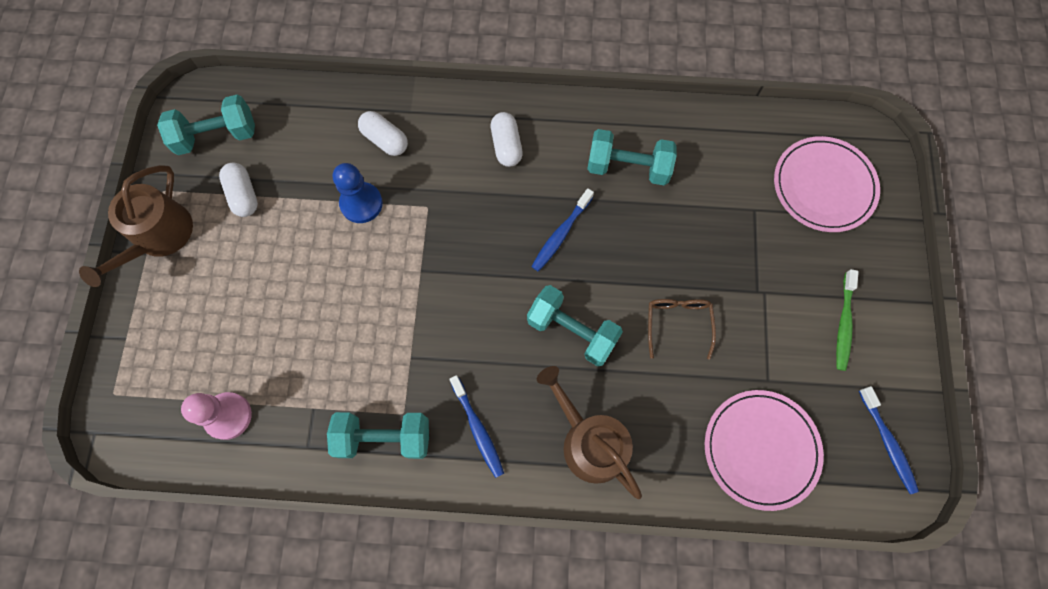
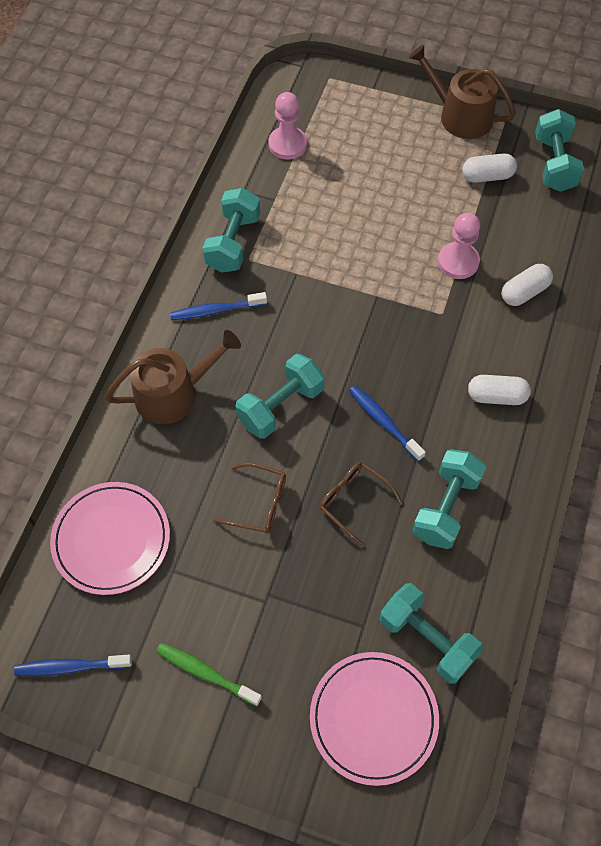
camera: 105 degrees right, 10 degrees down
blue pawn [333,163,383,223] -> pink pawn [438,213,480,279]
none -> brown glasses [319,462,403,547]
none -> turquoise dumbbell [379,583,483,684]

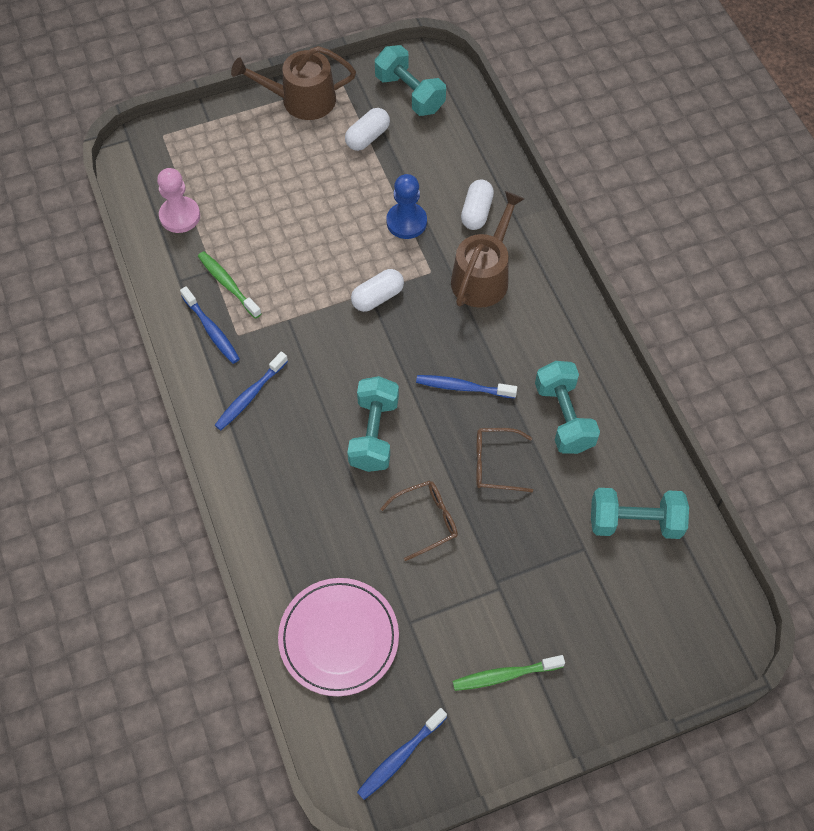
camera: 40 degrees left, 0 degrees up
brown watering can [105,330,241,424] -> brown watering can moved to [451,191,524,308]
turquoise dumbbell [202,188,260,273] -> blue toothbrush [180,286,240,364]
pink plate [310,652,439,786] -> none
pink pawn [438,213,480,279] -> blue pawn [386,174,427,239]
white capsule [468,375,531,405] -> white capsule moved to [351,269,404,312]
none -> green toothbrush [198,251,262,319]

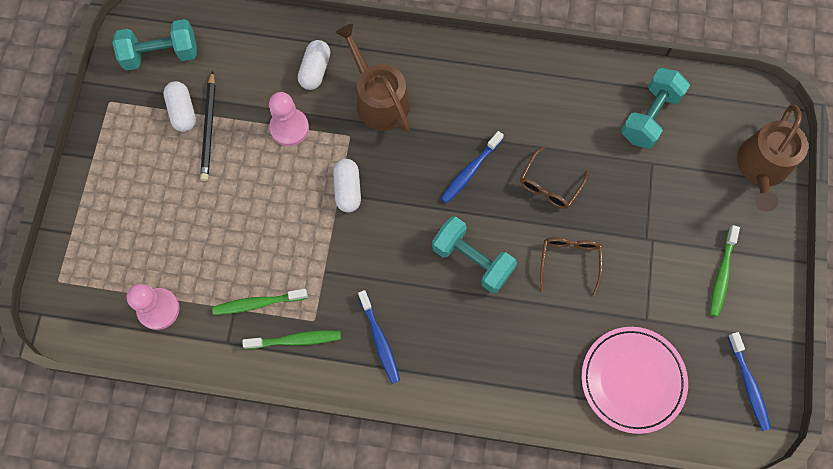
camera: 60 degrees left, 10 degrees up
blue toothbrush [180,286,240,364] -> green toothbrush [242,330,341,349]
brown watering can [231,46,356,120] -> brown watering can moved to [737,105,808,212]
blue pawn [386,174,427,239] -> pink pawn [269,92,309,146]
white capsule [461,179,494,230] -> white capsule turned 60 degrees clockwise [298,40,330,90]
turquoise dumbbell [535,361,600,454] -> none
none -> black pencil [200,71,215,181]

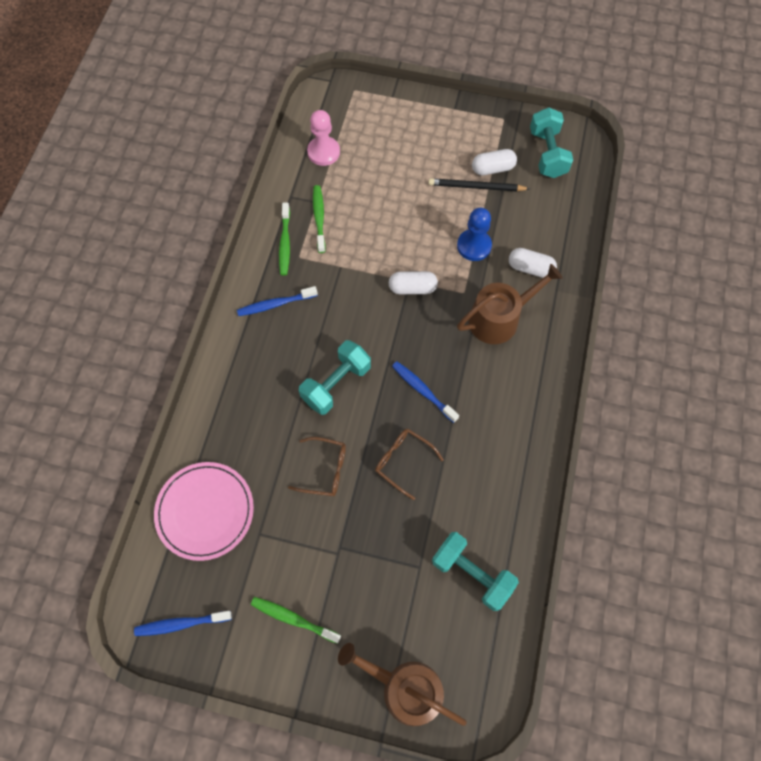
camera: 95 degrees right, 5 degrees down
pink pawn [269,92,309,146] -> blue pawn [457,208,492,261]

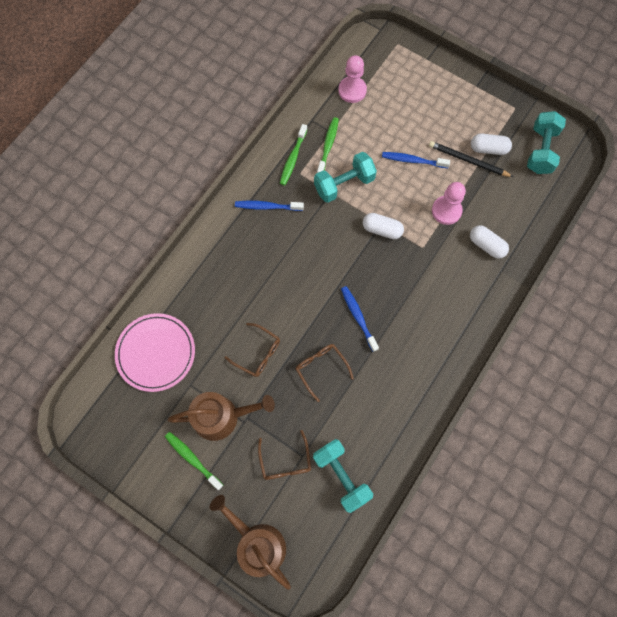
camera: 20 degrees right, 5 degrees up
blue toothbrush [134,611,232,636] -> blue toothbrush moved to [382,152,450,168]
turquoise dumbbell [299,340,371,415] -> turquoise dumbbell moved to [314,152,377,203]
blue pawn [457,208,492,261] -> pink pawn [432,182,466,225]
brown watering can [457,264,563,344] -> brown watering can moved to [168,392,275,441]
none -> brown glasses [258,430,311,480]

